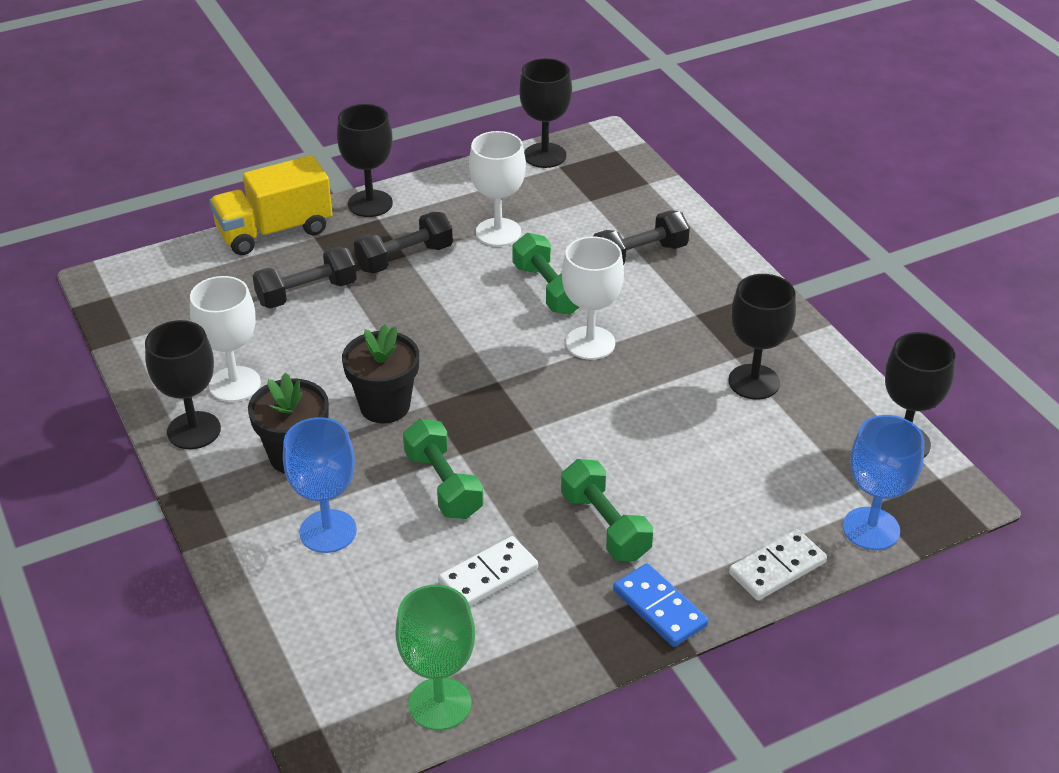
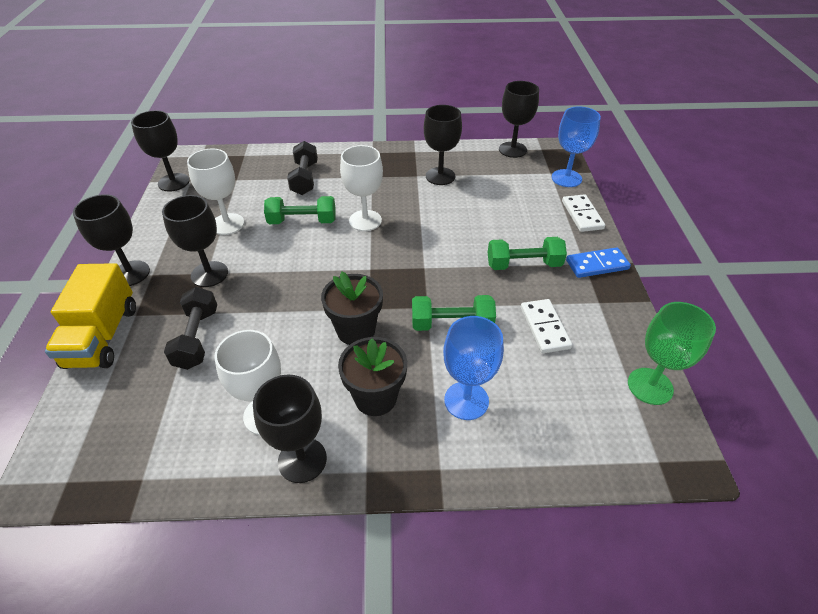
camera: 65 degrees left, 5 degrees up
black dumbbell [354,212,453,274] -> black goblet [162,195,228,287]

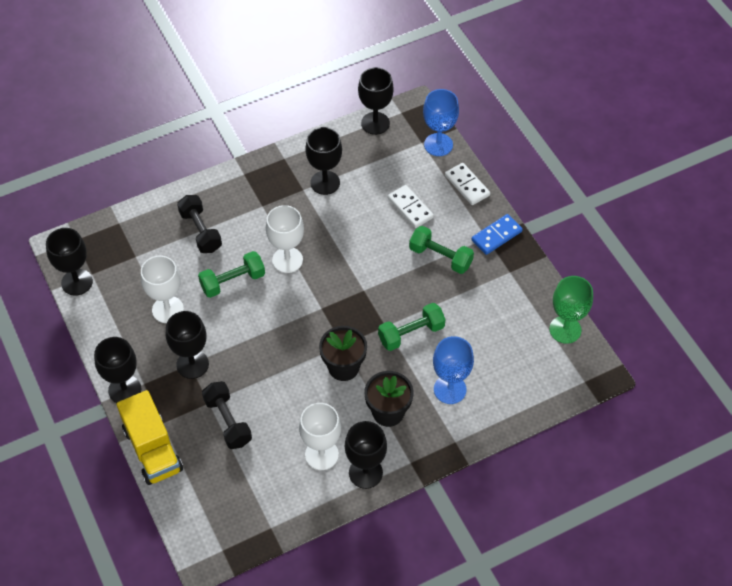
camera: 25 degrees left, 10 degrees up
green dumbbell [487,237,567,270] -> green dumbbell turned 60 degrees clockwise [409,226,474,274]
white domino [521,299,572,353] -> white domino moved to [388,185,434,228]

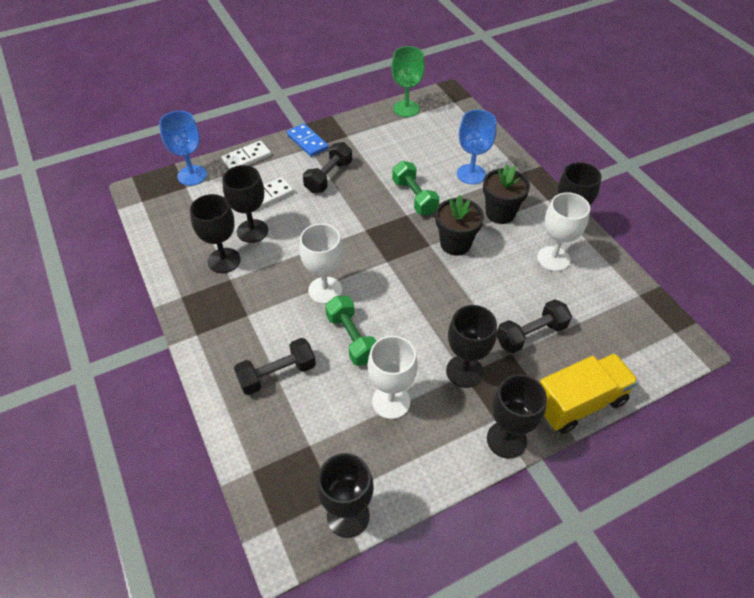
camera: 90 degrees left, 5 degrees down
black goblet [358,67,394,135] -> black goblet moved to [222,165,268,243]
green dumbbell [409,226,474,274] -> black dumbbell [303,142,352,193]

